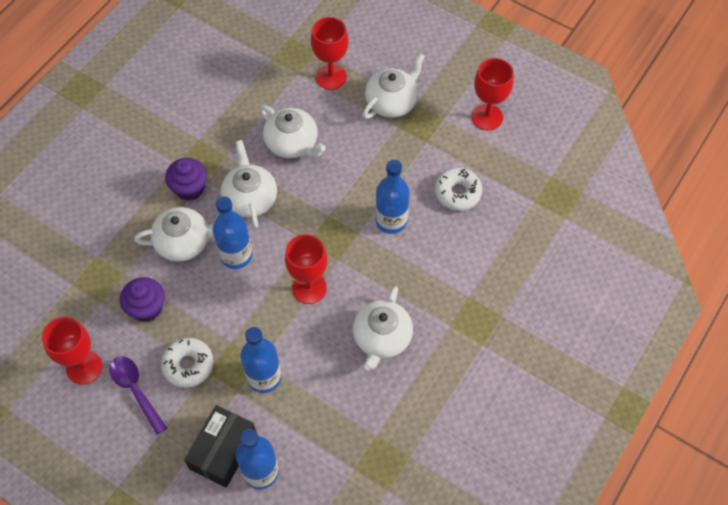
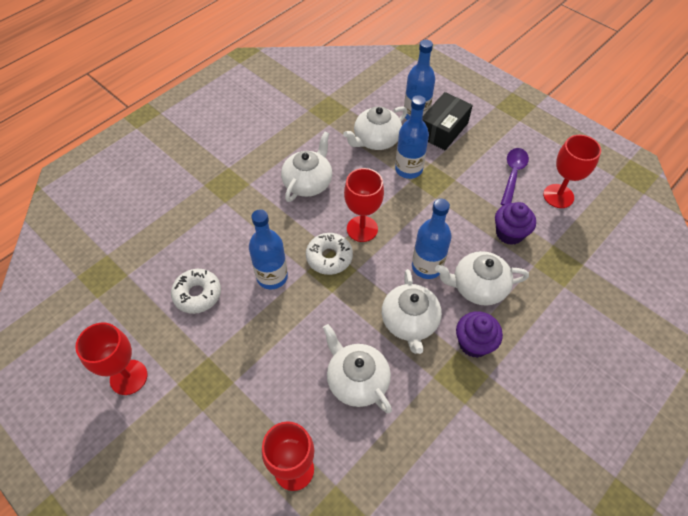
camera: 170 degrees left, 5 degrees down
purple spoon [109,356,167,435] -> purple spoon turned 135 degrees counterclockwise [501,148,529,205]
white donut [161,338,214,388] -> white donut moved to [306,233,353,275]
white teapot [362,53,425,119] -> white teapot moved to [343,106,407,150]

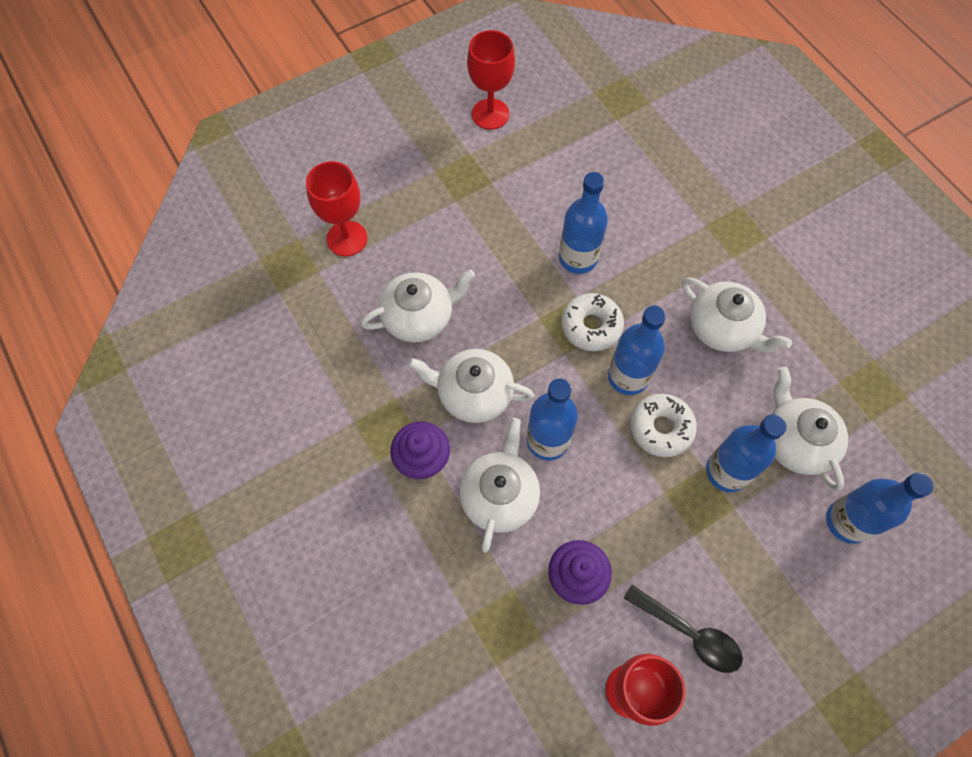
camera: 105 degrees right, 10 degrees up
white donut [171,269,221,314] -> white donut moved to [630,394,697,457]
red goblet [344,168,384,242] -> blue bottle [608,306,666,395]
black box [423,92,473,150] -> none
purple spoon [501,148,529,205] -> black spoon [624,585,743,673]

